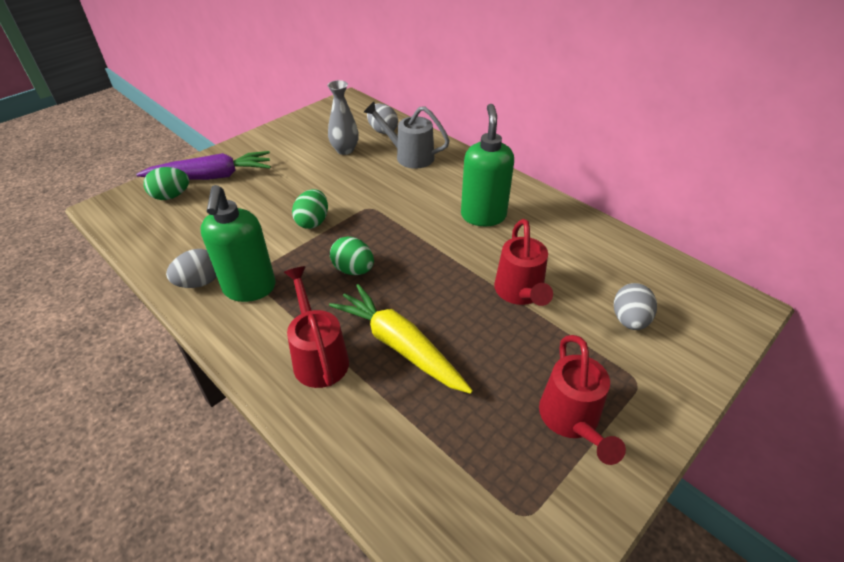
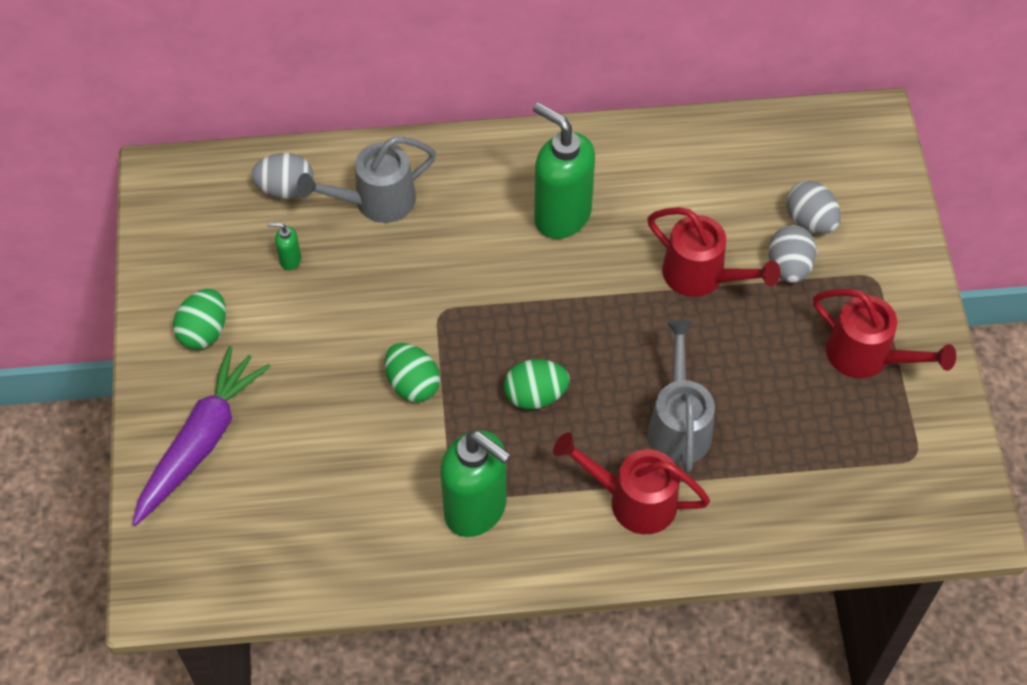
camera: 50 degrees left, 15 degrees up
green egg [144,167,189,200] -> green egg moved to [173,289,226,349]
grey egg [166,249,217,288] -> grey egg moved to [768,225,816,283]
grey vase [327,80,359,155] -> green soap dispenser [268,222,301,270]
yellow carrot [329,284,473,394] -> grey watering can [648,320,715,473]

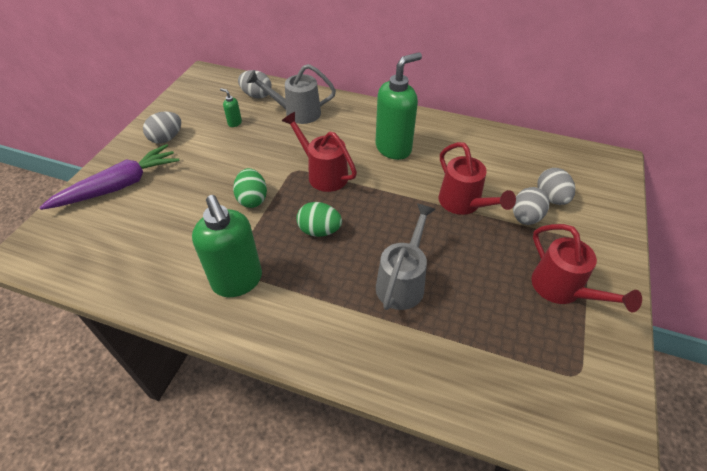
camera: 25 degrees right, 10 degrees down
green egg [173,289,226,349] -> grey egg [143,111,181,144]
green soap dispenser [533,102,595,239] -> green soap dispenser turned 75 degrees clockwise [376,52,422,160]
red watering can [553,432,710,534] -> red watering can moved to [282,112,357,192]

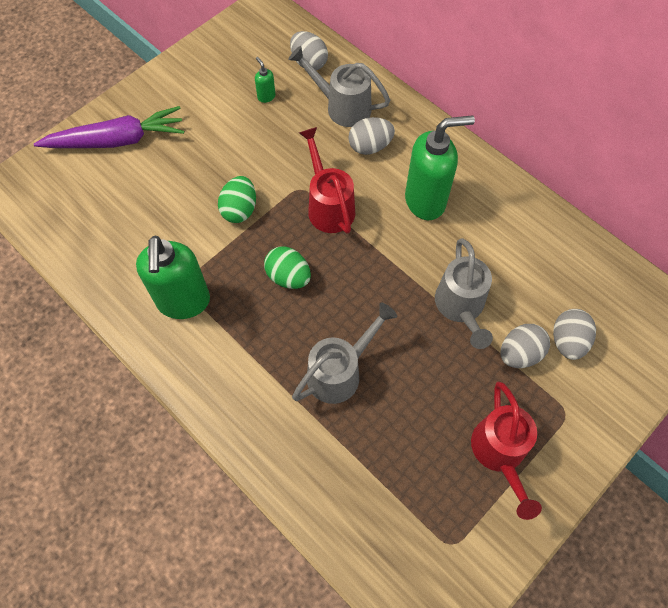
camera: 25 degrees right, 15 degrees up
grey egg [143,111,181,144] -> grey egg moved to [348,117,395,155]
red watering can [439,142,516,215] -> grey watering can [435,238,493,349]

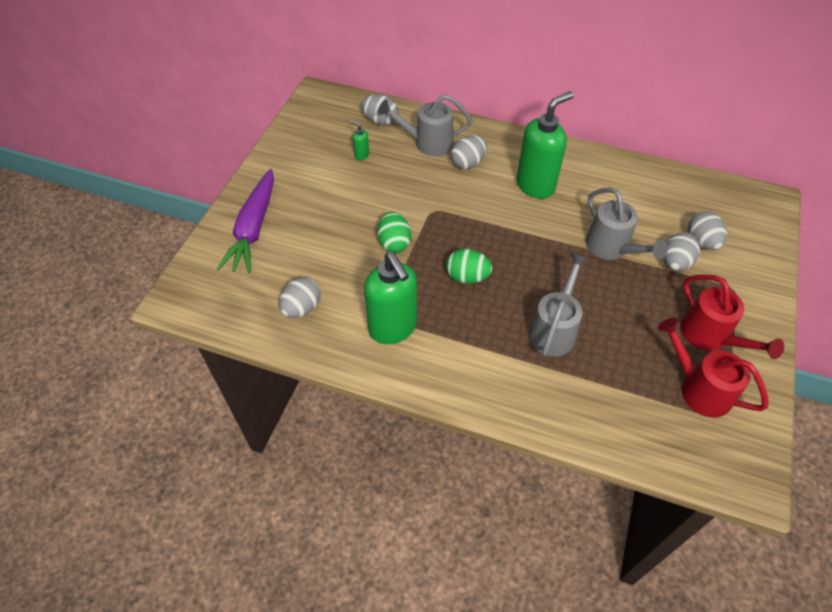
camera: 25 degrees left, 10 degrees down
purple carrot [34,106,184,148] -> purple carrot turned 135 degrees clockwise [217,169,274,273]
red watering can [299,127,355,234] -> red watering can moved to [658,318,768,417]
none -> grey egg [279,277,321,318]

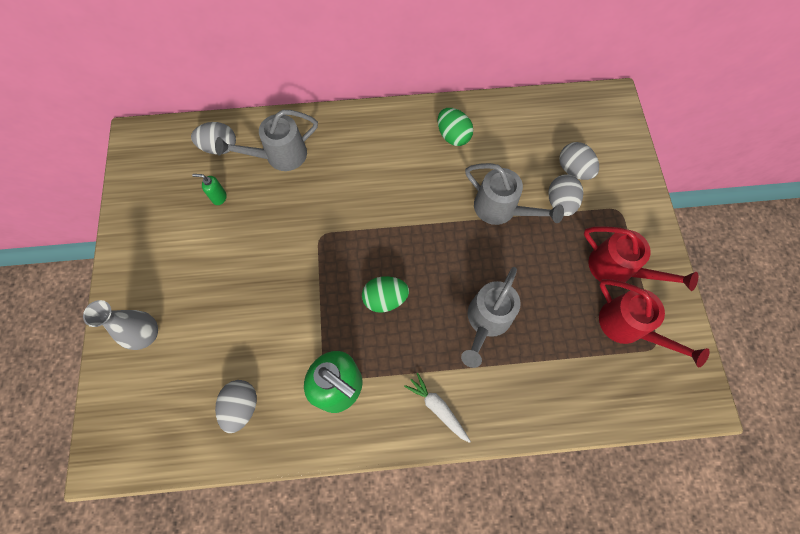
camera: 25 degrees left, 15 degrees up
purple carrot [217,169,274,273] -> grey vase [83,300,158,350]
green egg [378,212,411,253] -> green egg moved to [438,108,473,146]
grey egg [451,135,487,169] -> none
green soap dispenser [516,91,574,199] -> none
grey watering can [528,253,589,357] -> grey watering can turned 150 degrees counterclockwise [461,267,521,368]
red watering can [658,318,768,417] -> red watering can turned 150 degrees counterclockwise [599,279,710,367]
none -> white carrot [404,372,471,443]

